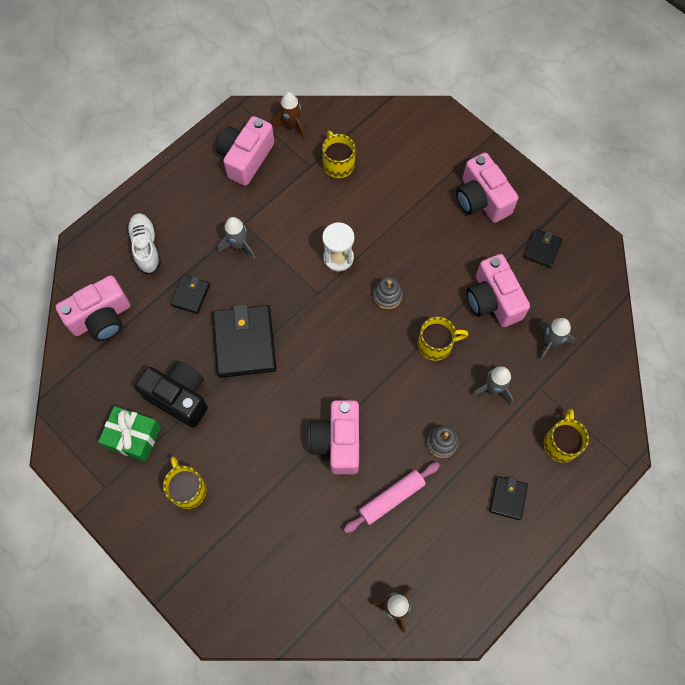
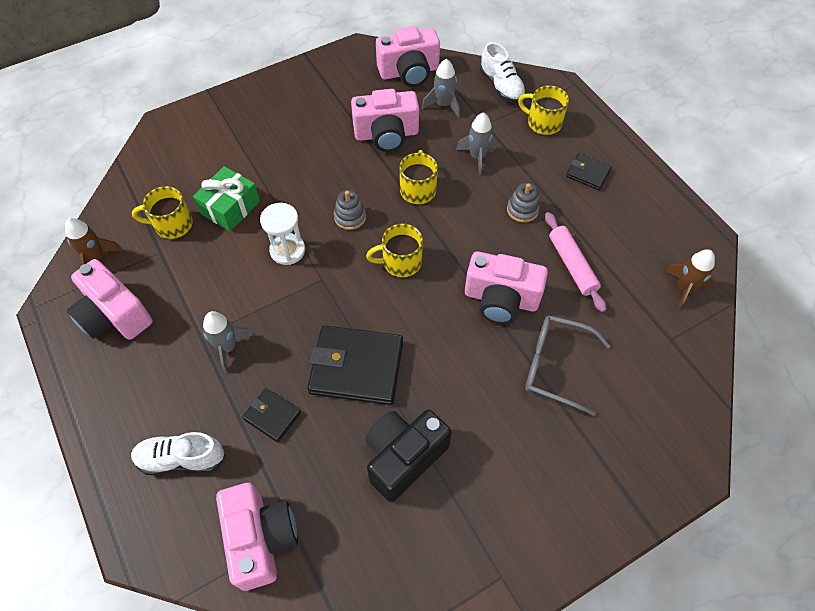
camera: 75 degrees left, 10 degrees down
green gift [98,406,161,462] -> green gift moved to [193,166,260,232]
yellow mug [163,457,207,509] -> yellow mug moved to [366,223,423,277]
pink camera [456,153,518,223] -> pink camera moved to [376,26,440,87]
black wallet [524,229,562,268] -> none
none -> white shoe [480,42,526,103]
none -> grey glasses [525,315,611,416]

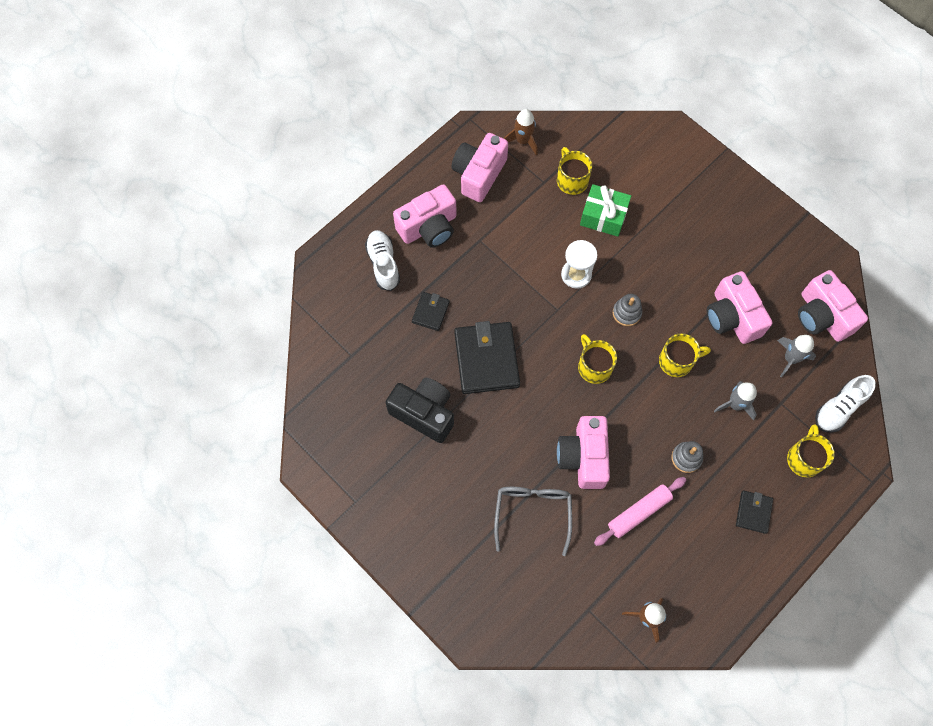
camera: 75 degrees right, 10 degrees up
grey rocket [202,311,253,373] -> none
pink camera [216,483,298,591] -> pink camera moved to [393,184,457,248]

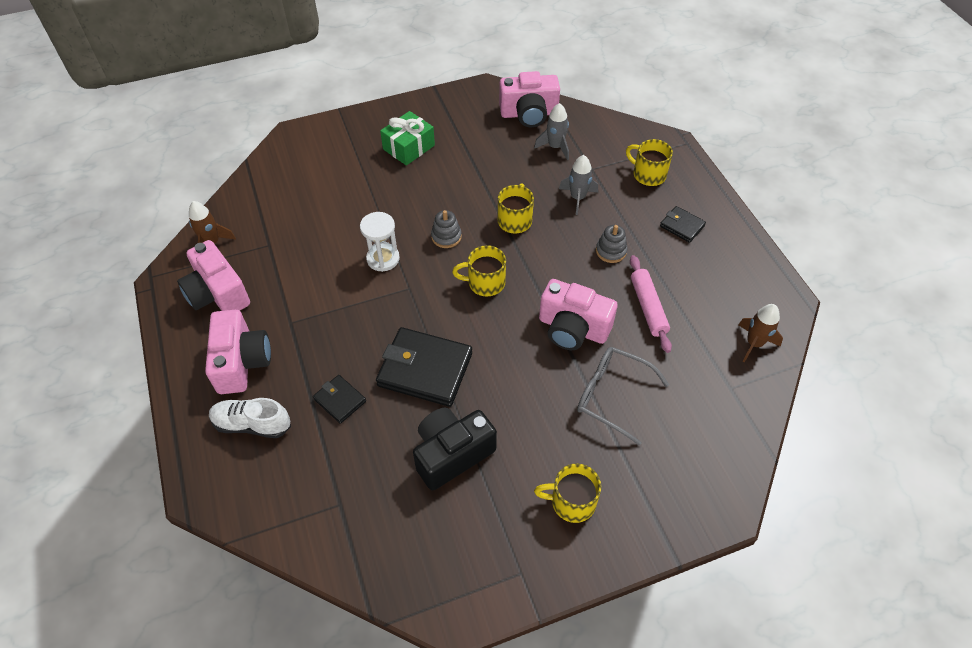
camera: 65 degrees left, 15 degrees down
yellow mug [557,147,592,195] -> yellow mug moved to [534,464,602,523]
green gift [580,184,631,237] -> green gift moved to [380,111,435,166]
pink camera [707,271,773,344] -> none
white shoe [815,375,876,433] -> none

